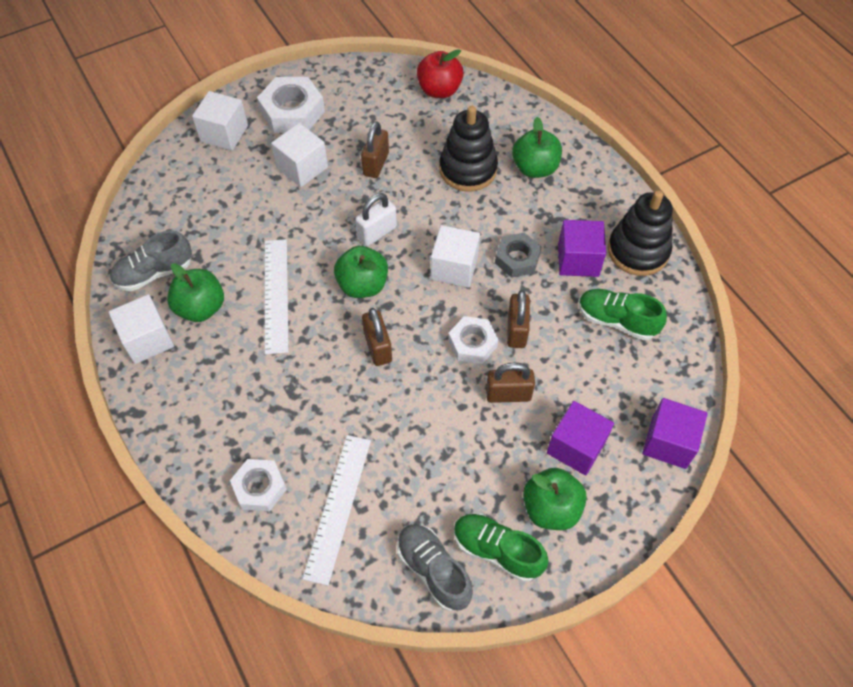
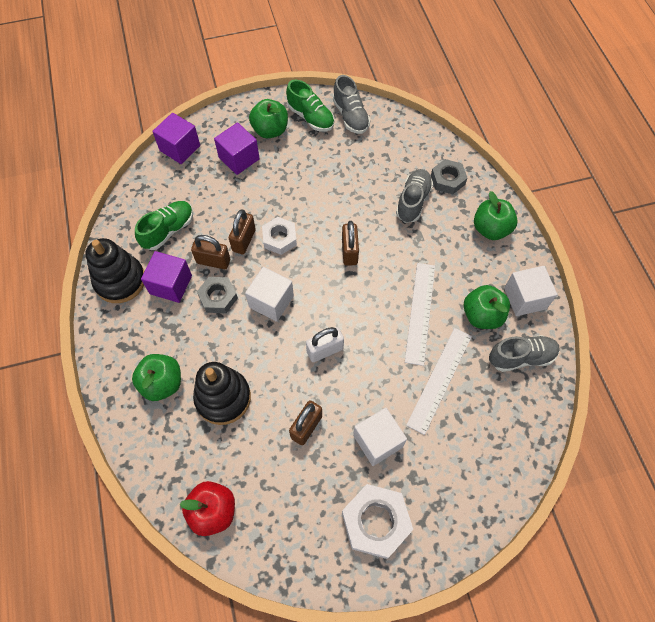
camera: 165 degrees left, 5 degrees up
white cube [192,91,248,151] -> none
white nut [230,459,287,511] -> grey nut [431,159,467,194]
white ruler [303,435,371,586] -> white ruler moved to [406,328,472,435]
green apple [334,246,388,298] -> green apple moved to [474,191,518,240]
brown padlock [486,363,535,403] -> brown padlock moved to [191,235,230,269]
green shoe [579,289,667,340] -> green shoe turned 90 degrees counterclockwise [135,201,193,250]
none -> grey shoe [396,169,433,223]

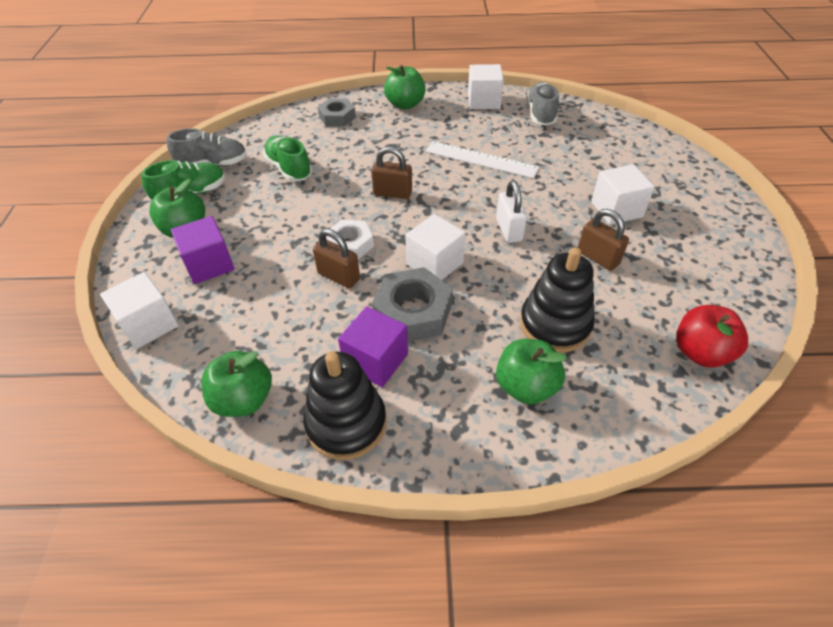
camera: 75 degrees left, 15 degrees down
green shoe [135,201,193,250] -> green shoe moved to [263,136,312,182]
purple cube [152,113,200,164] -> white cube [100,272,179,349]
brown padlock [191,235,230,269] -> none
grey nut [197,277,238,313] -> grey nut [372,267,453,342], size x1.54
white nut [342,484,413,559] -> none
grey shoe [396,169,433,223] -> none
white ruler [406,328,472,435] -> none
green apple [464,285,510,329] -> green apple moved to [201,351,272,417]

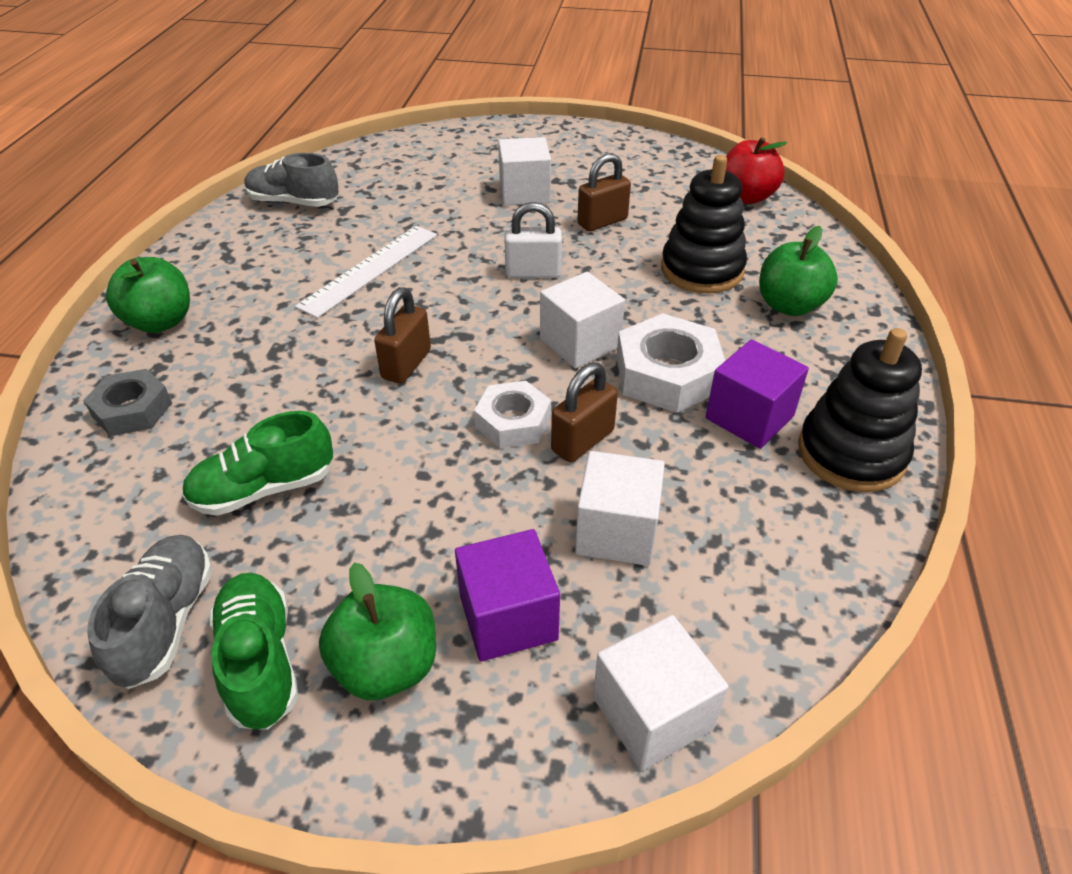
camera: 80 degrees left, 5 degrees down
green apple [201,351,272,417] -> none
grey nut [372,267,453,342] -> white nut [616,313,725,413]
white cube [468,64,504,109] -> white cube moved to [575,451,665,566]

